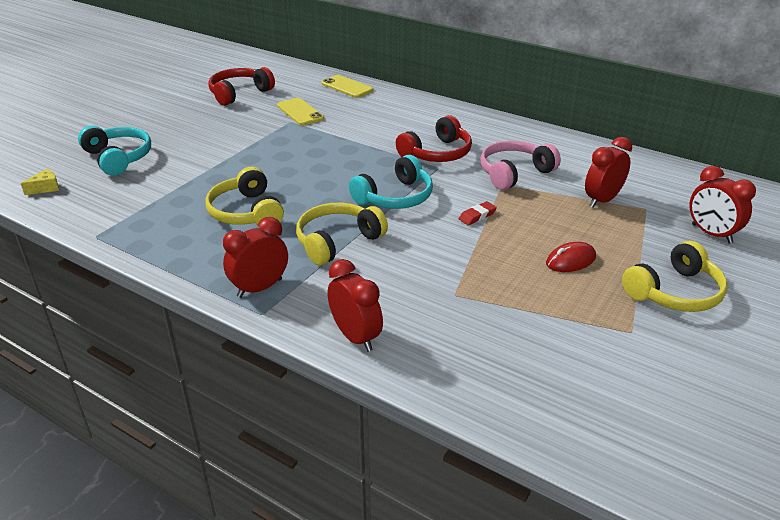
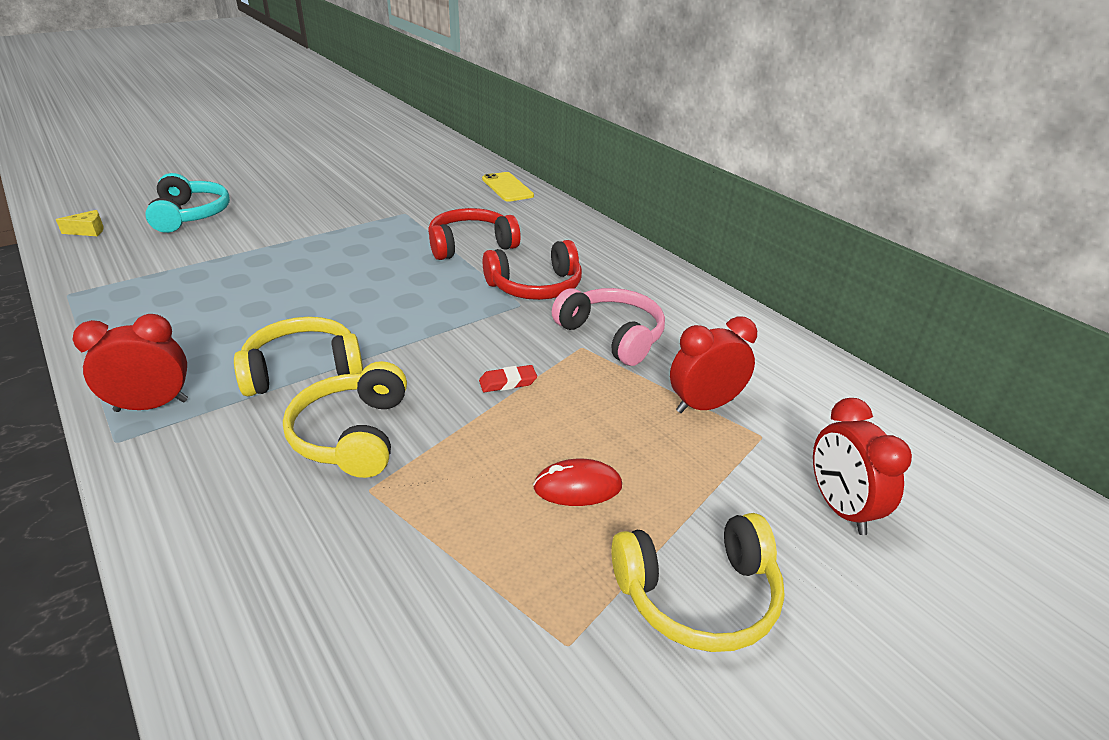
camera: 20 degrees right, 0 degrees up
yellow headphones [205,167,284,225] -> yellow headphones moved to [283,361,407,478]
red headphones [208,67,275,106] -> red headphones moved to [428,208,521,260]
yellow phone [277,98,324,126] -> none
red clock [328,259,383,352] -> none
turquoise headphones [349,155,433,209] -> none
pink headphones [480,141,561,190] -> pink headphones turned 60 degrees clockwise [552,288,665,366]

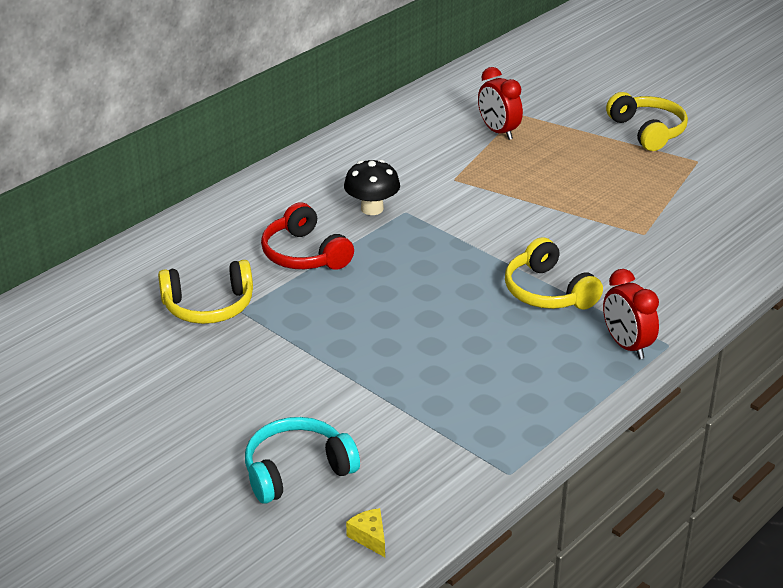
camera: 100 degrees left, 0 degrees up
yellow headphones [283,361,407,478] -> yellow headphones moved to [158,260,253,324]
red eraser [479,365,537,392] -> none
yellow phone [482,172,534,202] -> none
red headphones [483,240,582,300] -> black mushroom [344,160,400,215]
red mouse [533,459,622,506] -> none
pink headphones [552,288,665,366] -> none
red clock [813,398,912,535] -> none

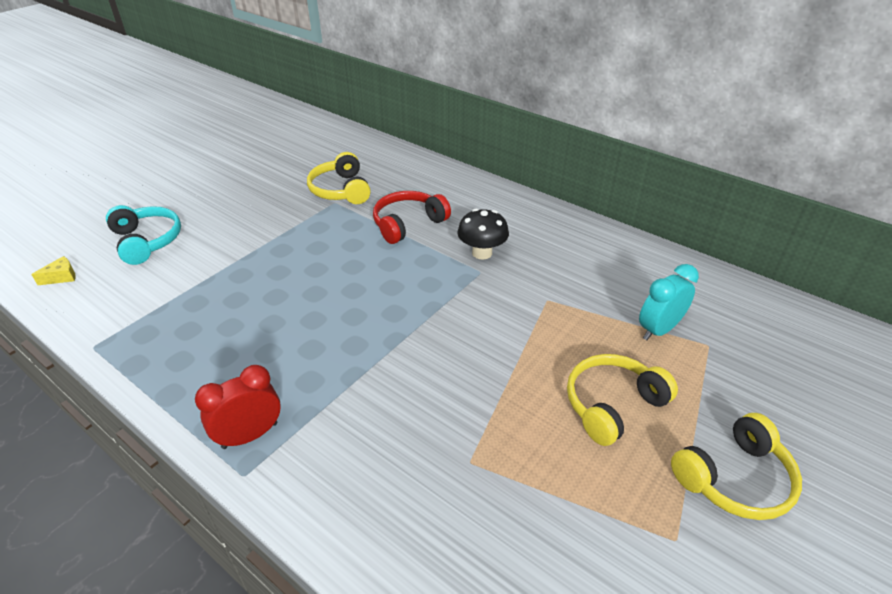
camera: 85 degrees right, 5 degrees up
red clock [478,67,523,140] -> turquoise clock [639,264,699,340]
yellow headphones [505,237,603,309] -> yellow headphones moved to [567,354,678,446]

